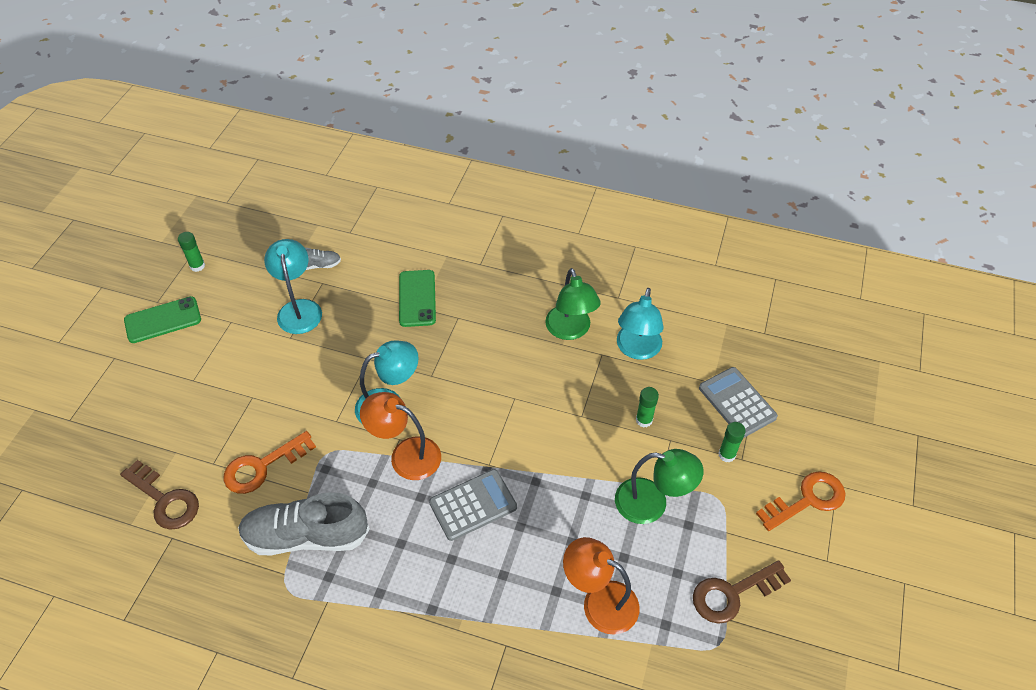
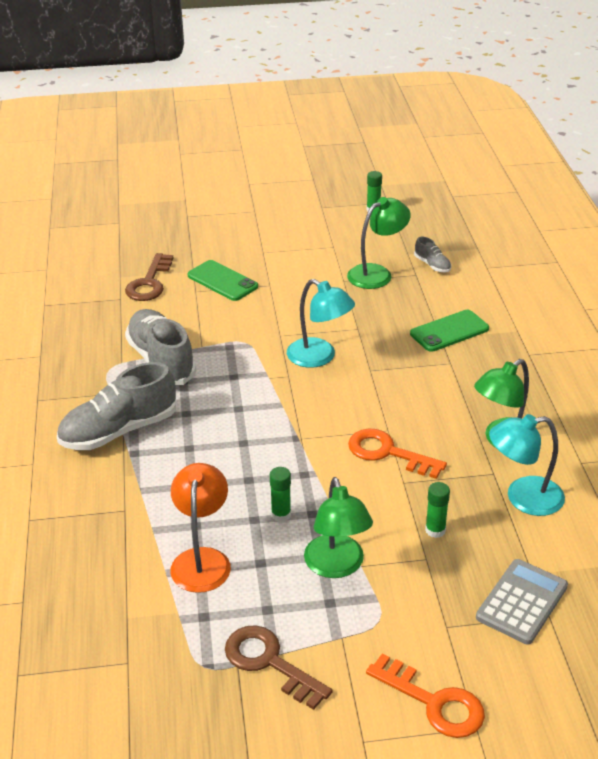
camera: 65 degrees right, 15 degrees down
green phone [124,296,201,343] -> green phone moved to [188,260,258,301]
orange key [223,431,316,494] -> orange key moved to [348,429,447,479]
turquoise lamp [264,239,322,334] -> green lamp [347,197,411,289]
orange lamp [360,392,441,480] -> none
grey calculator [429,469,517,541] -> none
green glue stick [718,422,746,462] -> green glue stick moved to [270,467,291,522]
none -> grey shoe [57,362,176,450]

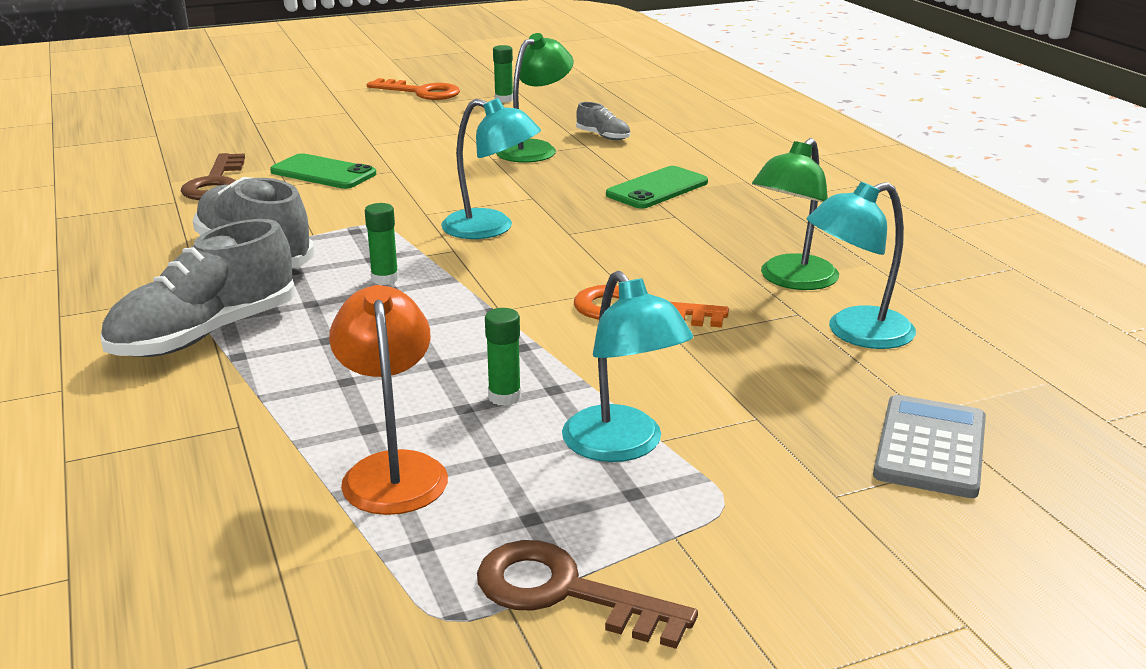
camera: 15 degrees left, 10 degrees down
green lamp [304,477,373,578] -> turquoise lamp [562,271,693,462]
orange key [366,653,485,738] -> orange key moved to [367,78,460,100]
green glue stick [425,482,450,538] -> green glue stick moved to [365,203,399,285]

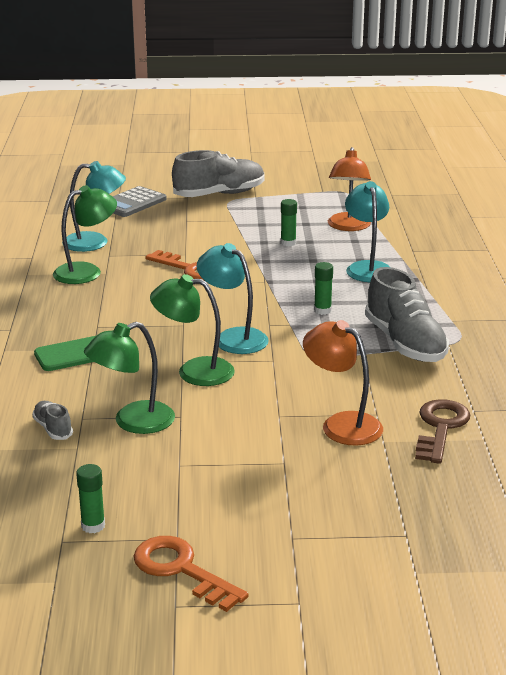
camera: 160 degrees left, 0 degrees up
grey shoe [101,219,295,357] -> grey shoe moved to [172,150,265,197]
green phone [270,153,376,189] -> orange lamp [303,320,383,446]
brown key [477,540,698,649] -> none
turquoise lamp [562,271,693,462] -> turquoise lamp moved to [345,181,390,282]
none -> green lamp [150,274,235,386]

